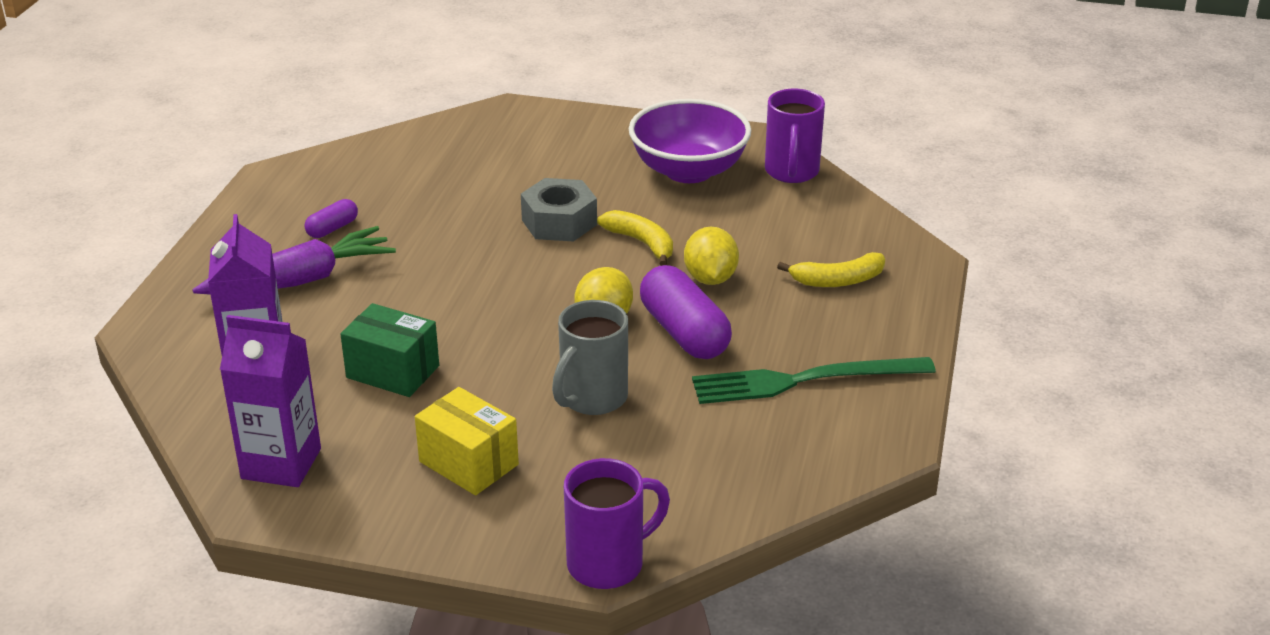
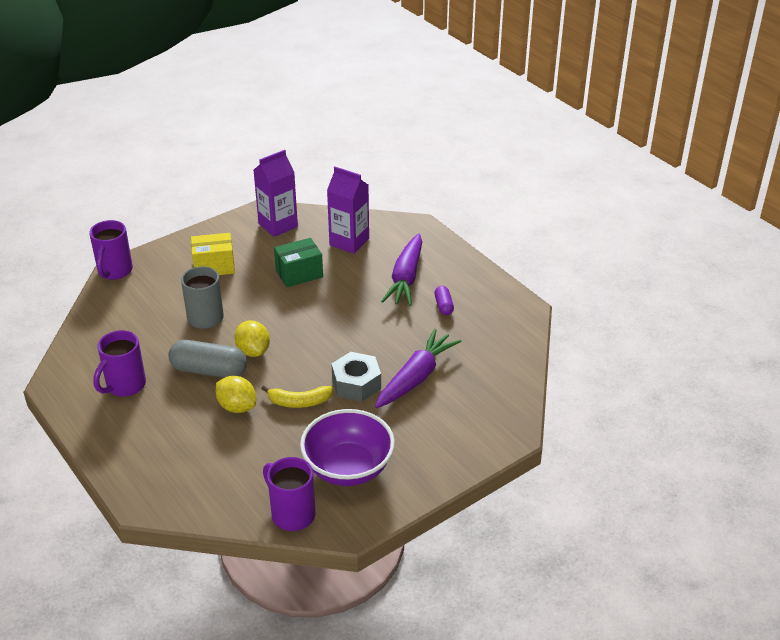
camera: 130 degrees right, 5 degrees up
purple capsule [640,265,732,359] -> grey capsule [168,340,247,378]
green fork [692,357,936,404] -> purple mug [93,330,146,397]
yellow banana [777,252,885,287] -> none
none -> purple carrot [375,329,462,408]

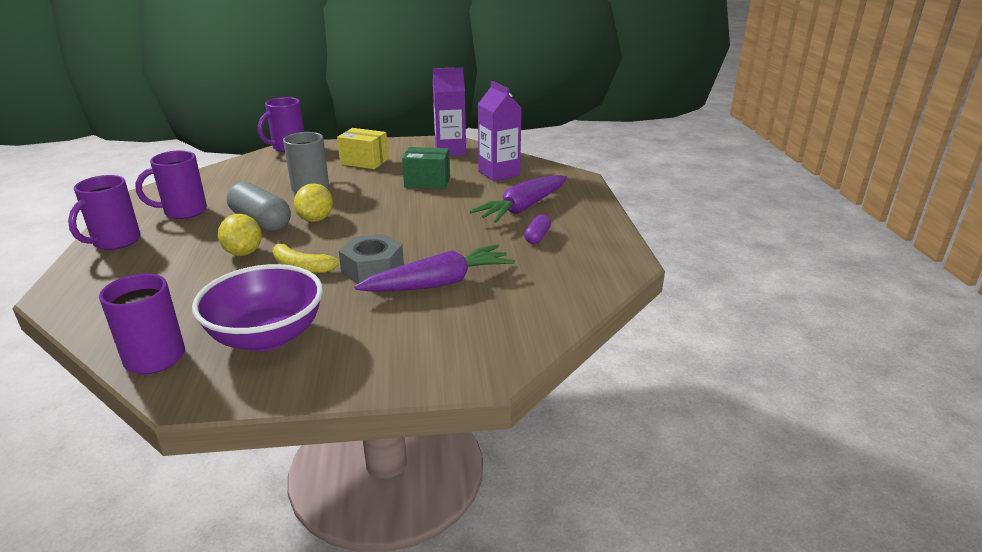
camera: 30 degrees right, 10 degrees down
none -> purple mug [68,175,141,250]

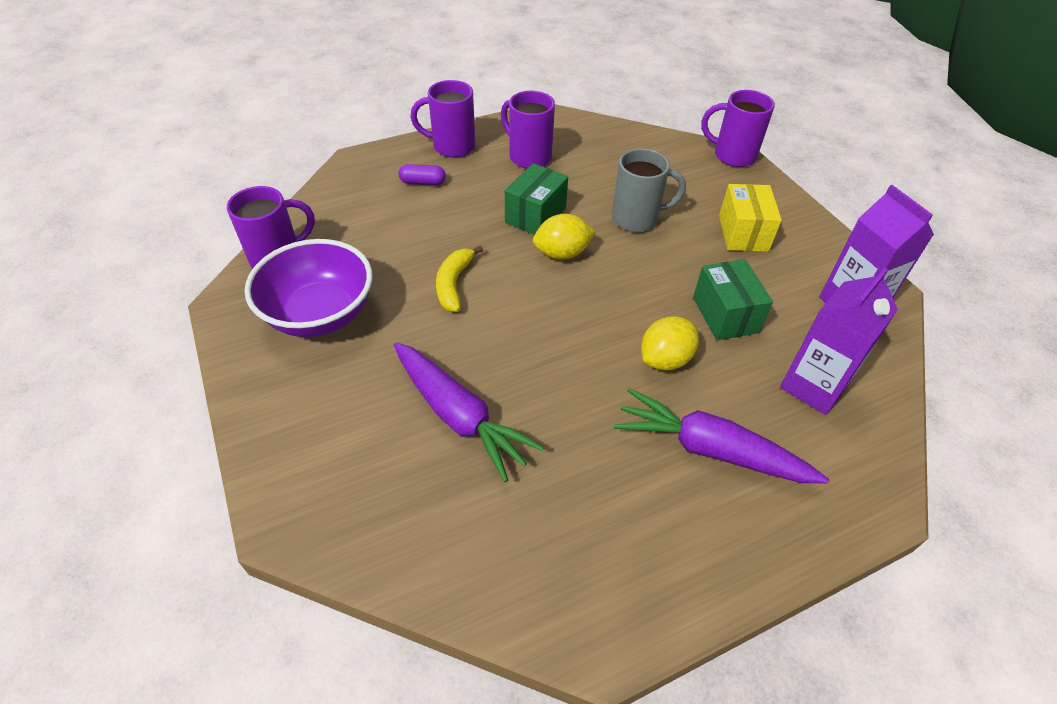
camera: 70 degrees right, 20 degrees up
yellow lemon [218,214,262,256] -> yellow lemon moved to [641,316,699,371]
grey capsule [227,182,291,231] -> green box [505,163,568,235]
grey nut [339,234,404,284] -> none
purple capsule [524,214,551,244] -> purple capsule moved to [398,164,446,185]

